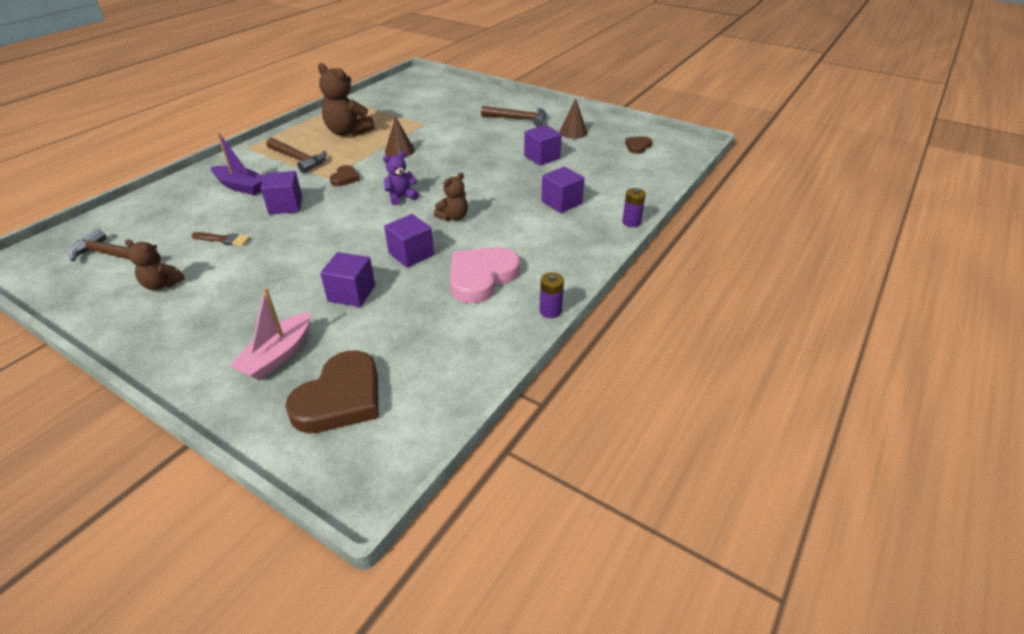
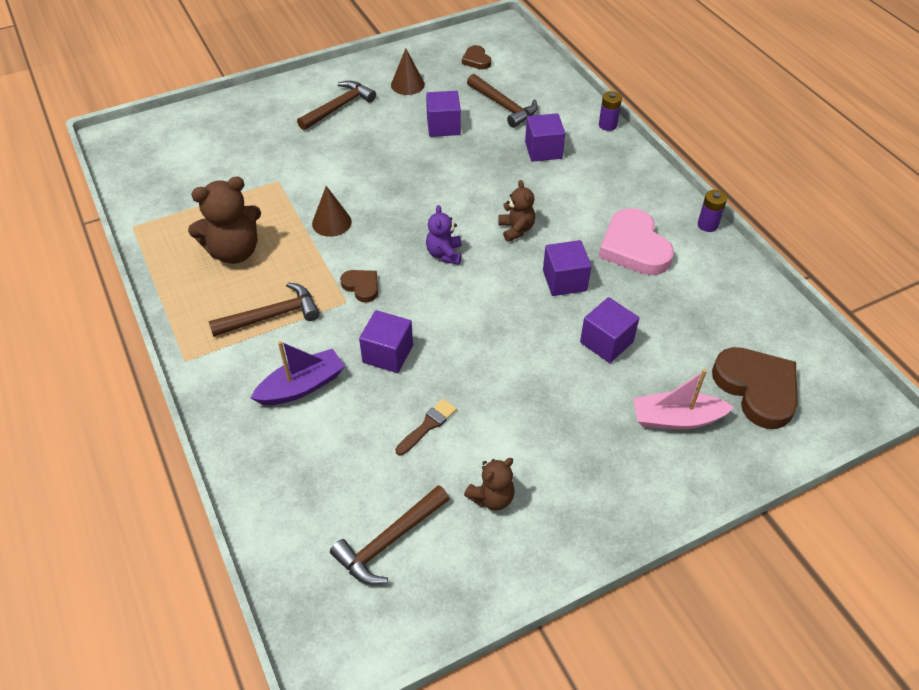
camera: 60 degrees left, 10 degrees up
pink boat [229,288,310,380] -> pink boat turned 120 degrees clockwise [633,369,734,430]
none -> brown hammer [467,74,538,128]

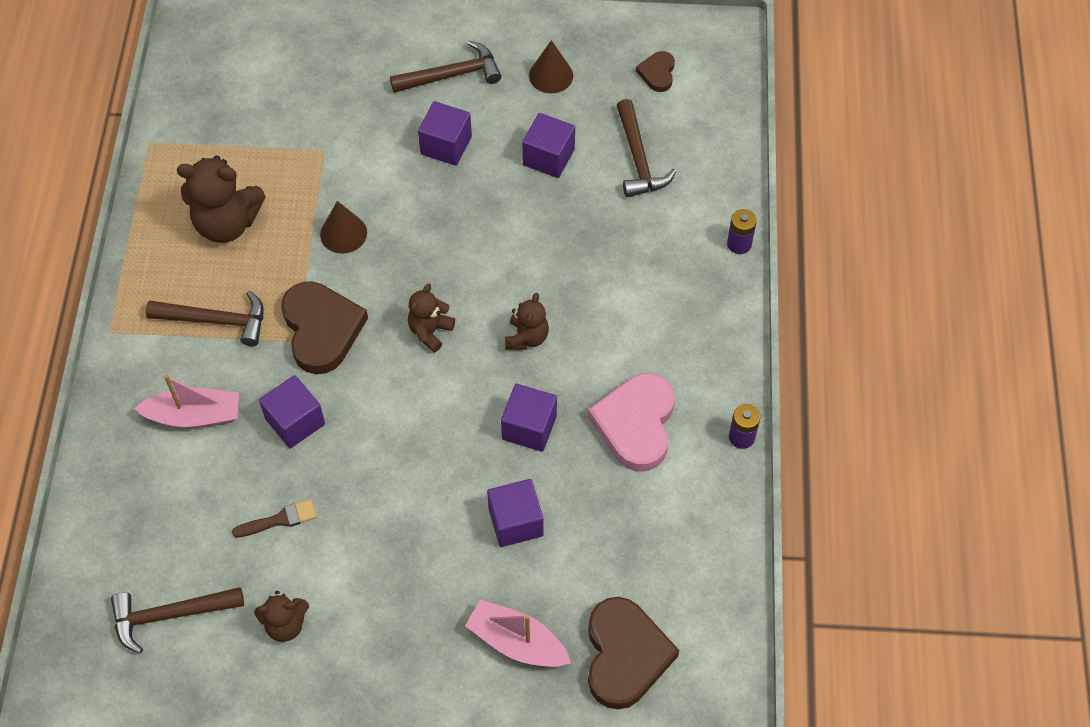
camera: 30 degrees right, 10 degrees up
purple boat [251,341,345,405] -> pink boat [134,375,239,428]
brown heart [340,270,378,303] -> brown heart [282,281,368,374], size x1.97
purple teddy bear [426,205,462,265] -> brown teddy bear [408,284,455,352]
purple cube [525,113,565,162] -> purple cube moved to [418,101,472,166]

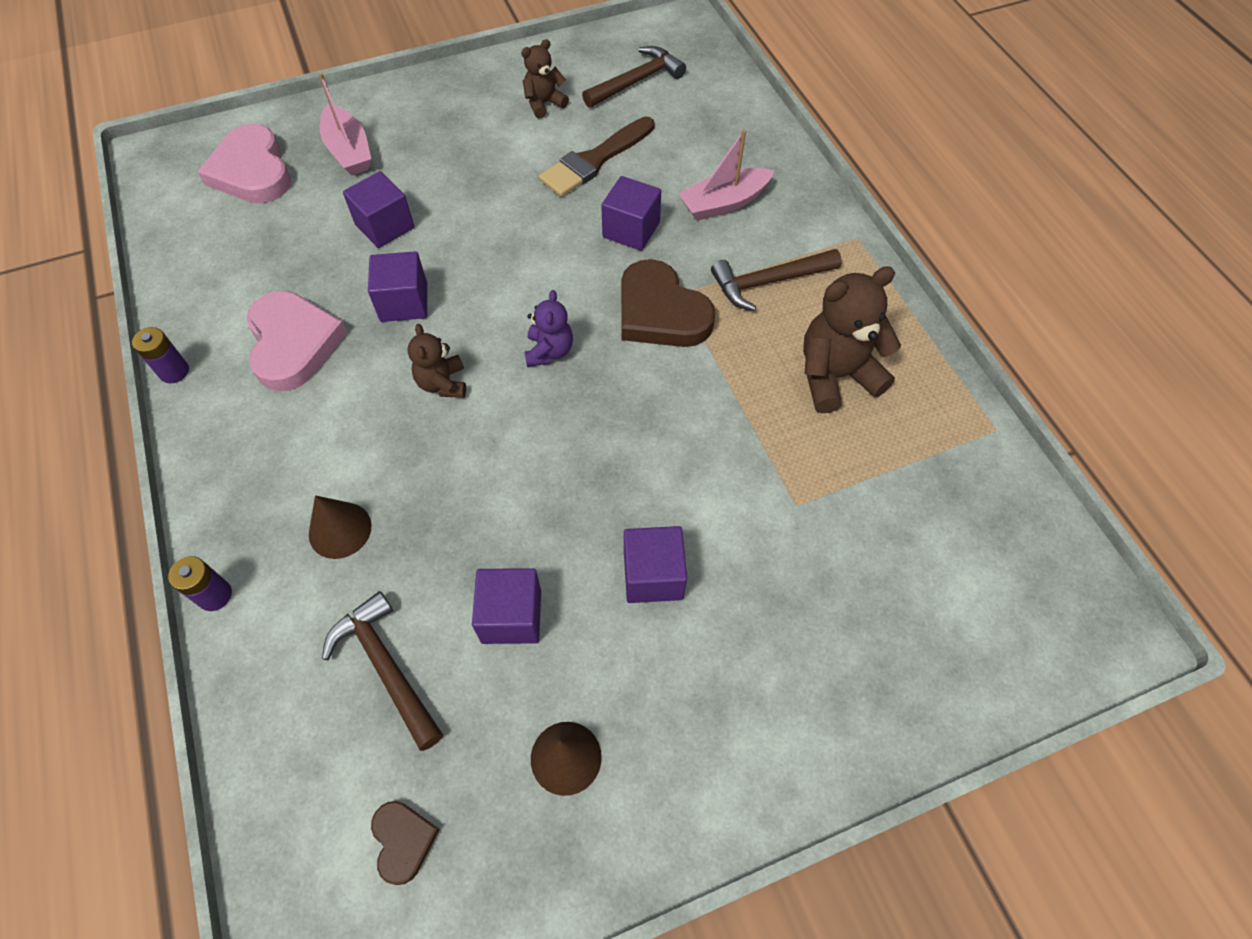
camera: 155 degrees right, 0 degrees up
brown brush [232,499,317,538] -> brown brush [539,117,654,197], size x1.81
brown cone [320,201,367,254] -> brown cone moved to [309,495,372,559]
brown hammer [390,41,501,93] -> none
brown teddy bear [408,284,455,352] -> purple teddy bear [525,290,573,367]
pink boat [465,599,571,667] -> pink boat turned 60 degrees clockwise [319,73,371,175]
brown heart [588,597,680,709] -> pink heart [198,124,291,203]

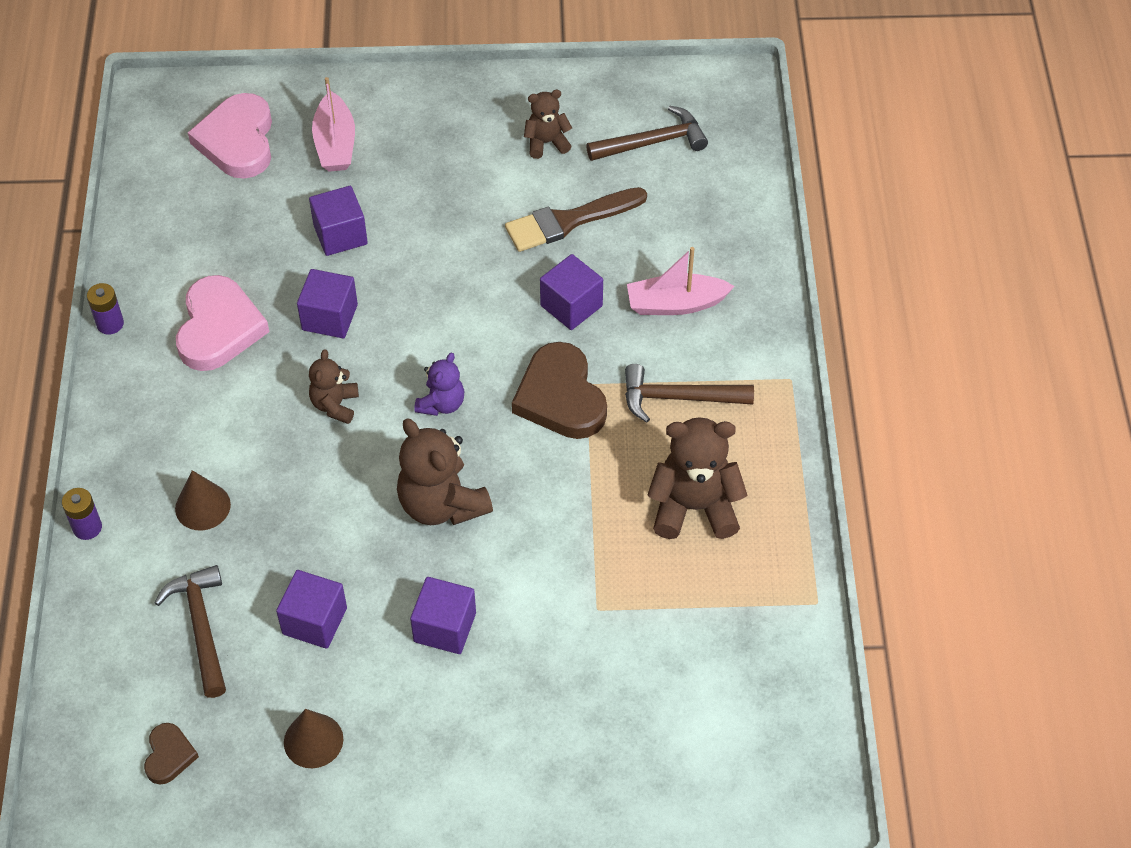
camera: 20 degrees right, 5 degrees down
none -> brown teddy bear [397,418,493,525]

